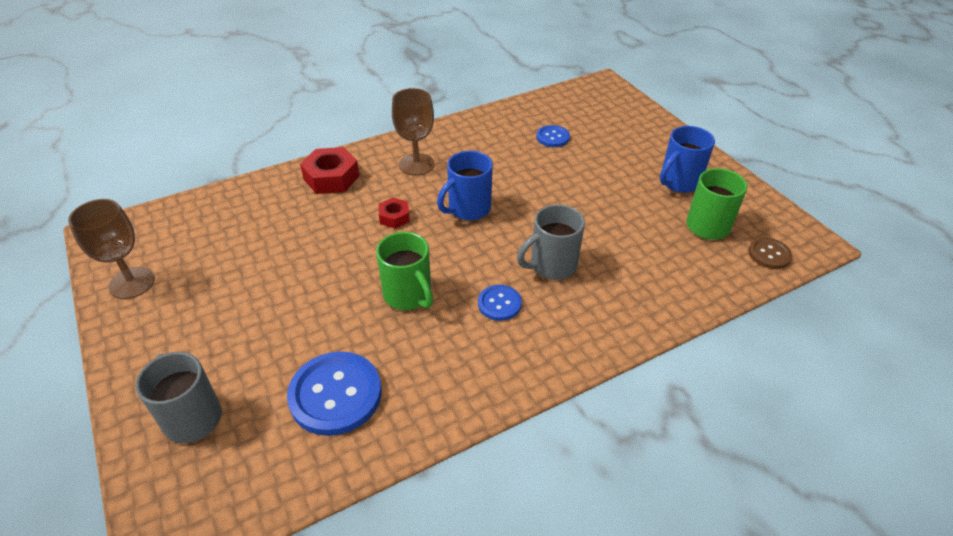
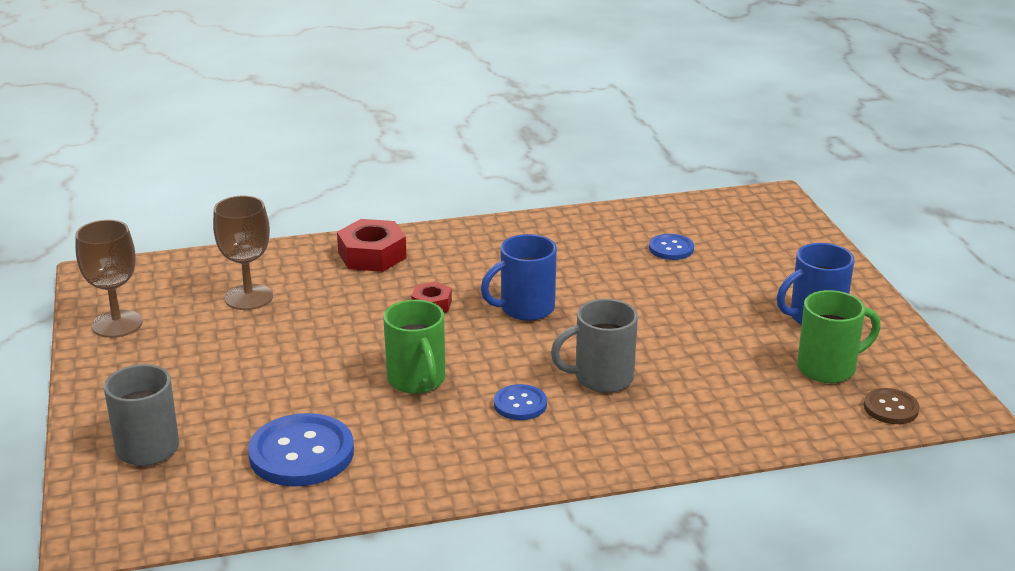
camera: 15 degrees right, 15 degrees down
brown goblet [392,88,434,176] -> brown goblet moved to [213,196,273,310]

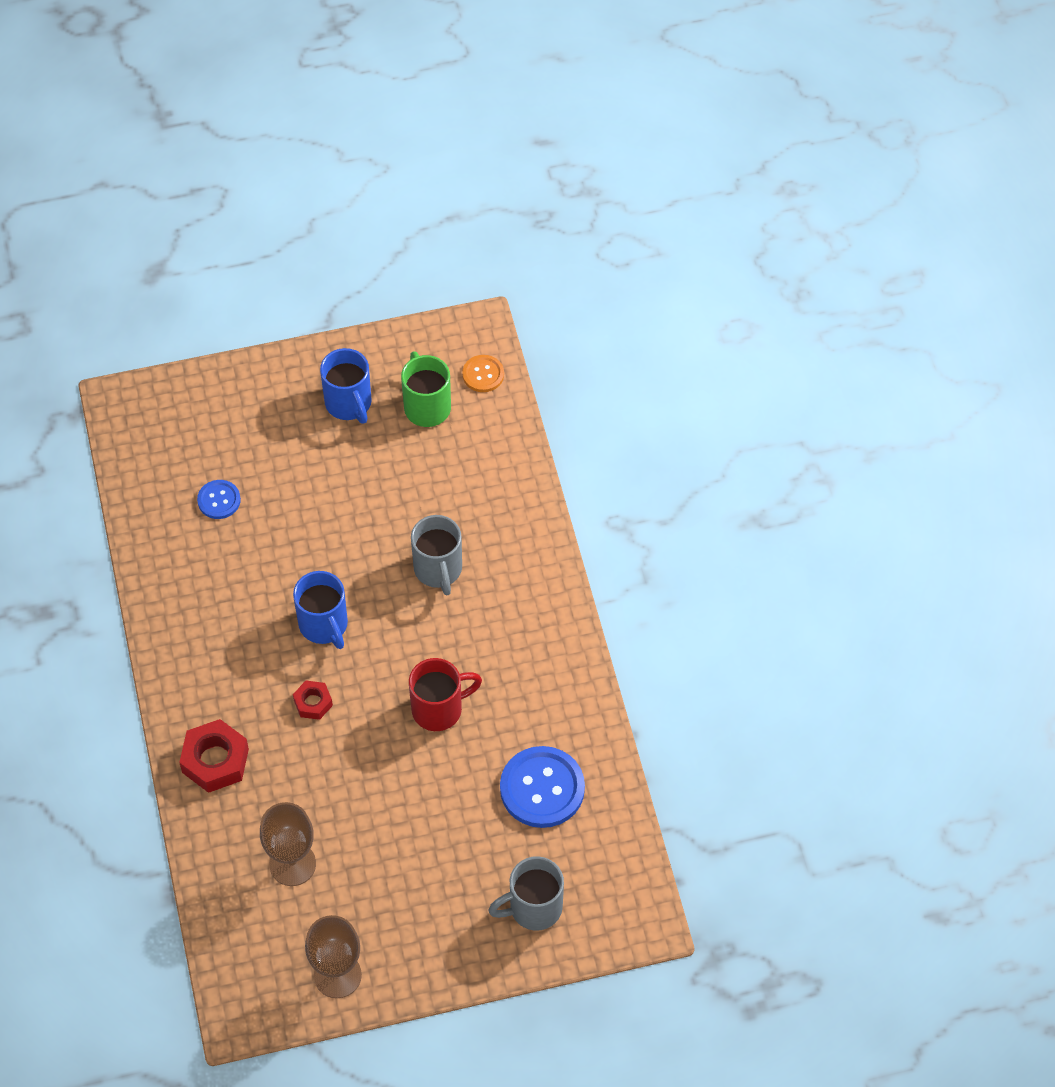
camera: 90 degrees left, 30 degrees up
green mug [383,300,445,394] -> red mug [409,658,482,731]
blue button [494,384,547,420] -> none
brown button [864,388,920,424] -> orange button [462,355,504,392]

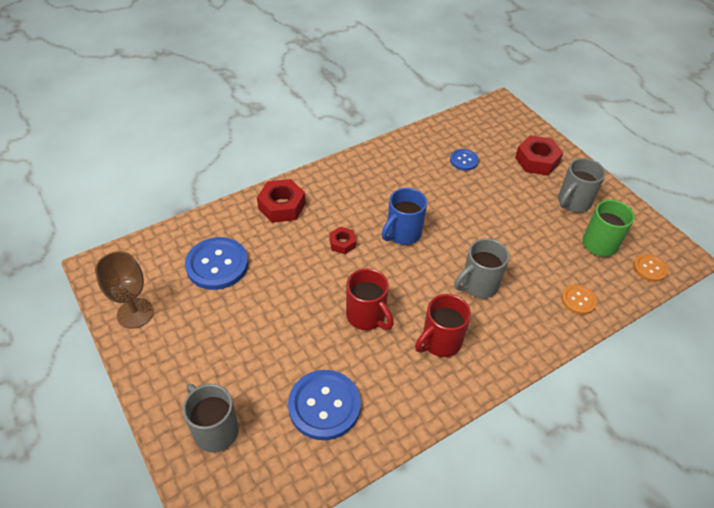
camera: 70 degrees right, 10 degrees down
brown goblet [260,802,316,886] -> blue button [185,237,249,290]
blue mug [320,348,372,424] -> grey mug [558,158,606,213]
none -> red mug [415,294,471,357]
none -> red nut [515,135,563,175]
none -> orange button [562,285,597,315]

